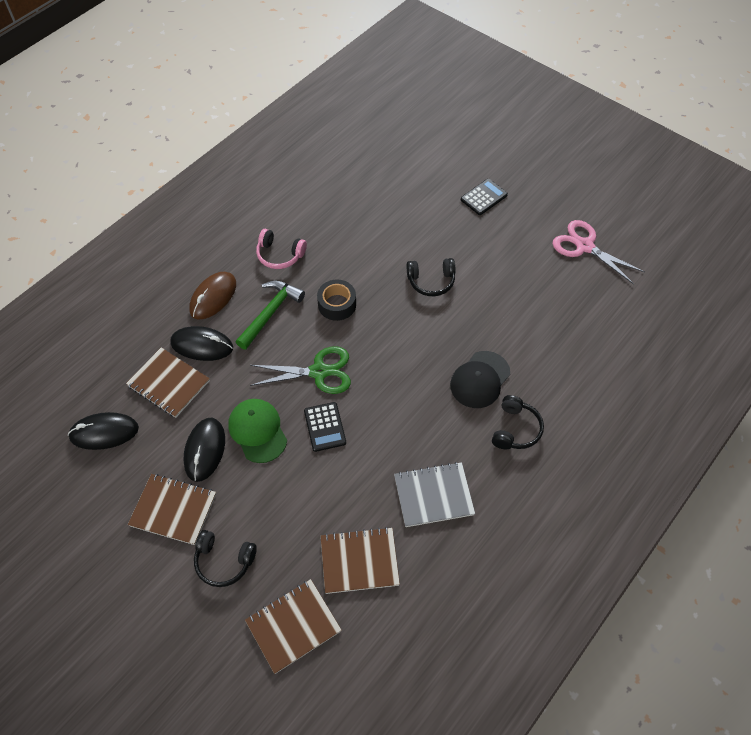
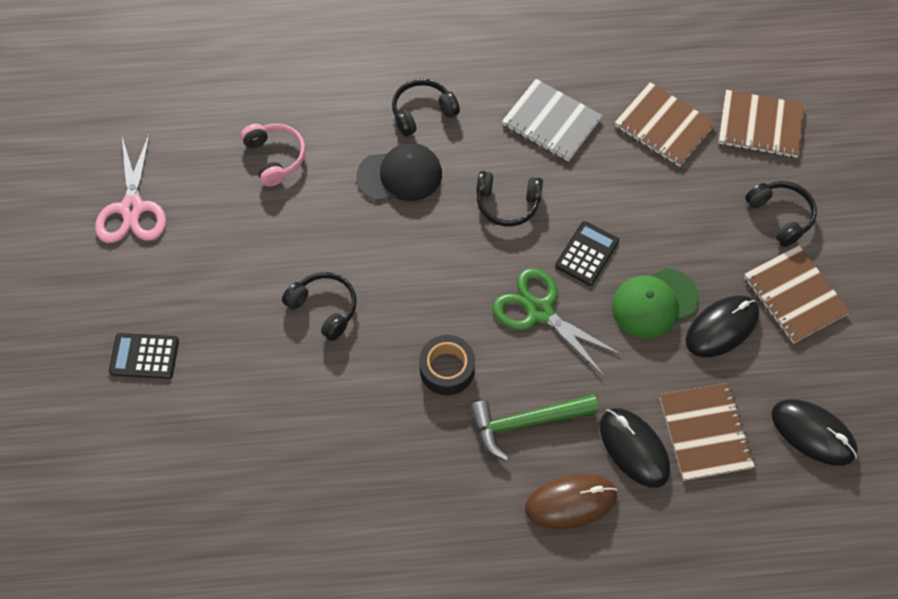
camera: 135 degrees left, 5 degrees up
green cap [228,399,287,463] -> green cap turned 45 degrees clockwise [611,268,699,339]
pink headphones [256,229,307,269] -> pink headphones moved to [241,124,305,187]
none -> black headphones [476,171,543,226]

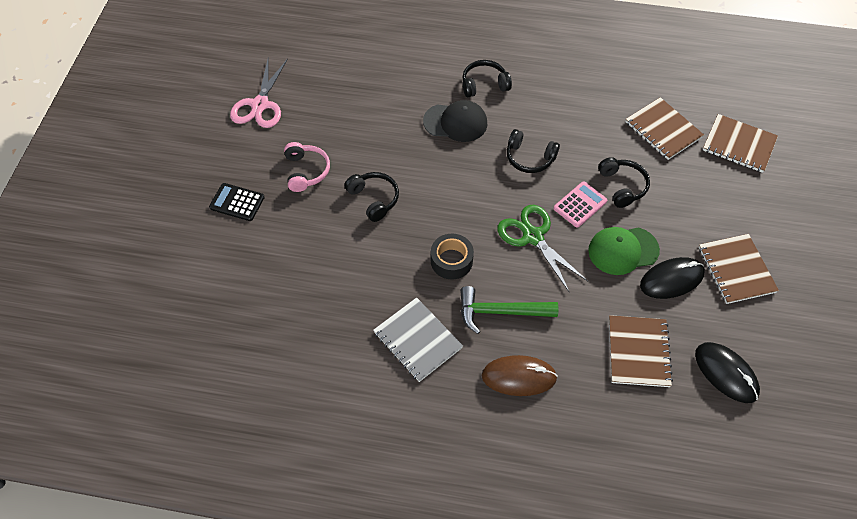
camera: 15 degrees right, 5 degrees down
pink headphones [241,124,305,187] -> pink headphones moved to [284,142,330,192]
grey notebook [502,79,603,162] -> grey notebook moved to [373,297,463,382]
black calculator [555,221,619,286] -> pink calculator [554,181,607,228]
black mouse [600,408,670,488] -> none
black headphones [745,181,817,247] -> black headphones moved to [598,157,650,208]

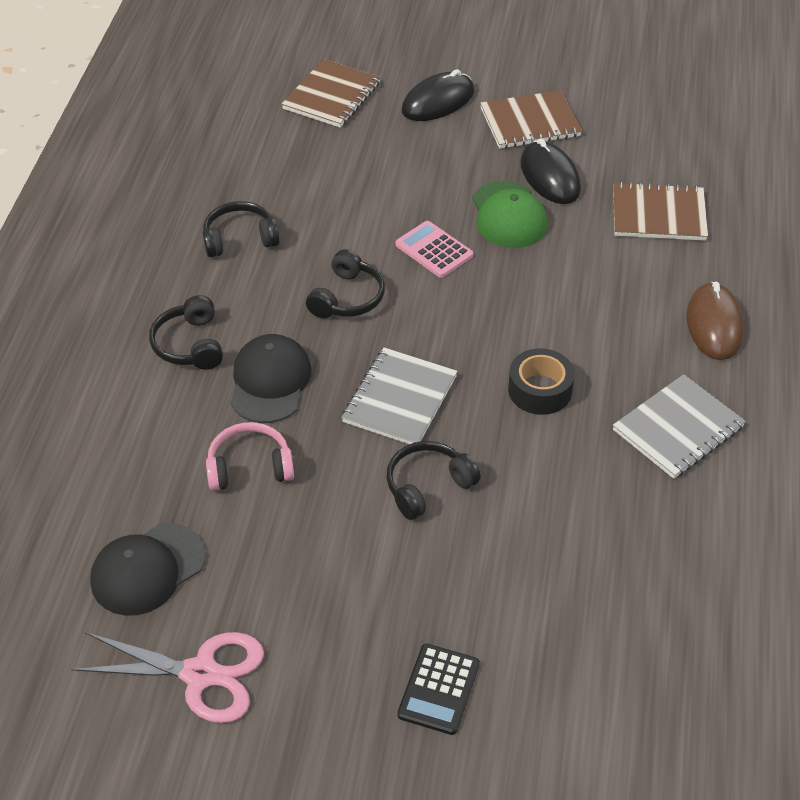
camera: 90 degrees left, 10 degrees down
pink headphones [284,142,330,192] -> pink headphones moved to [206,422,294,491]
green hammer [460,286,559,334] -> none
green scissors [497,205,588,293] -> none
black headphones [598,157,650,208] -> black headphones moved to [203,201,280,257]
brown notebook [625,97,704,160] -> none
black mouse [695,342,760,403] -> black mouse moved to [402,69,474,121]
none -> black cap [90,523,206,616]
none -> grey notebook [341,348,458,444]

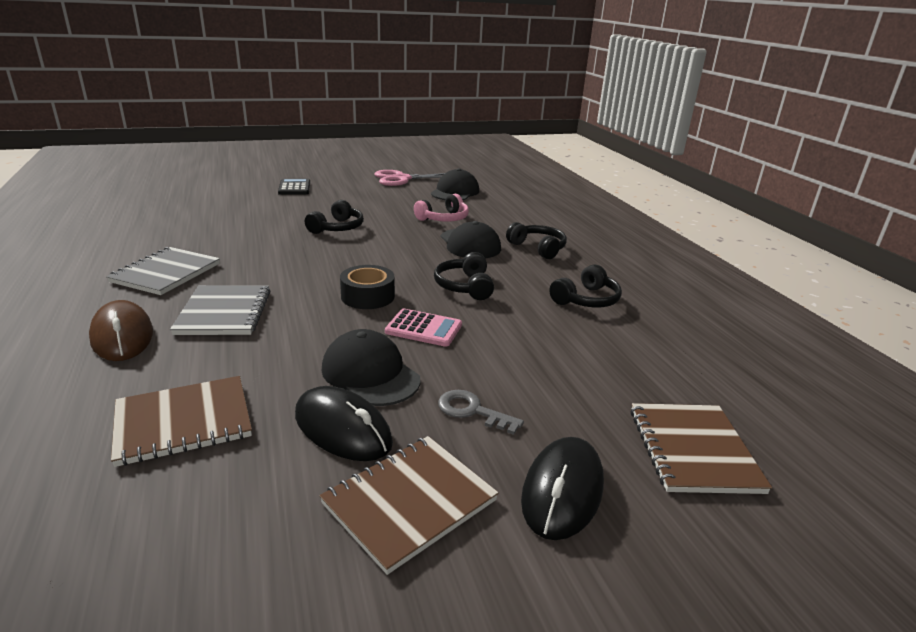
camera: 150 degrees right, 20 degrees down
grey notebook [341,348,458,444] -> grey notebook moved to [170,285,270,335]
green cap [472,181,548,248] -> black cap [321,329,420,406]
black tape [508,348,575,415] -> black tape moved to [340,265,395,309]
none -> grey key [438,390,524,435]

